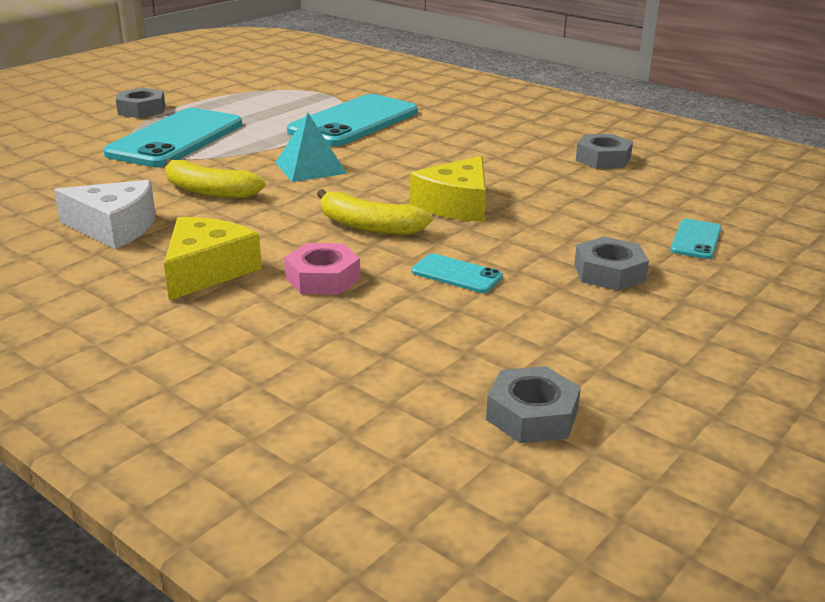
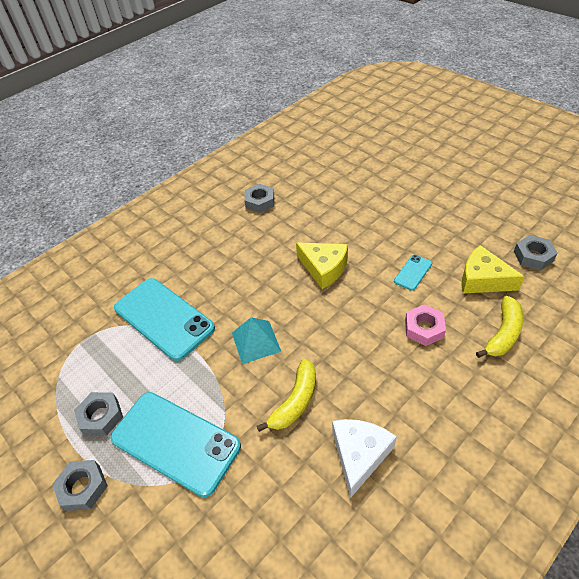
camera: 80 degrees left, 20 degrees up
yellow cheese [164,217,262,300] -> yellow cheese moved to [461,245,525,293]
yellow banana [317,189,433,235] -> yellow banana moved to [476,296,523,358]
grey nut [574,237,649,291] -> grey nut moved to [74,392,123,436]
turquoise phone [670,219,722,259] -> none

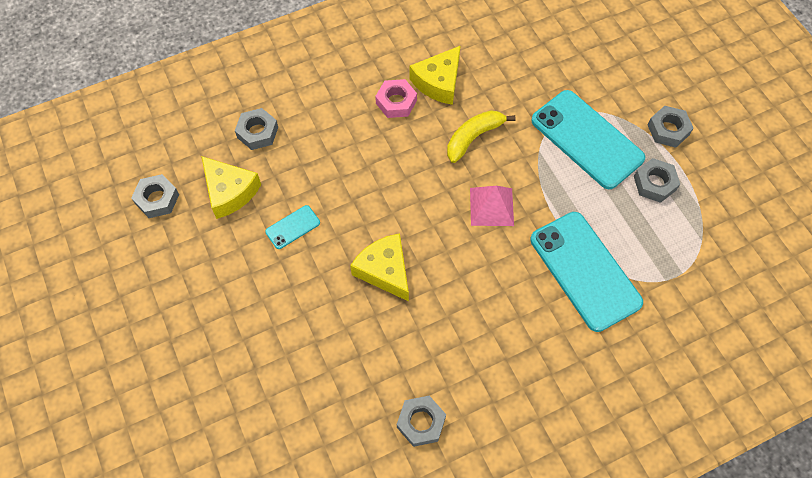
camera: 165 degrees left, 15 degrees up
turquoise pyramid [232,317,281,364] -> pink pyramid [470,186,514,226]
white cheese [332,419,397,498] -> yellow cheese [410,46,461,105]
pink nut [405,304,446,346] -> pink nut moved to [375,79,417,118]
yellow banana [476,296,523,358] -> grey nut [235,108,278,150]

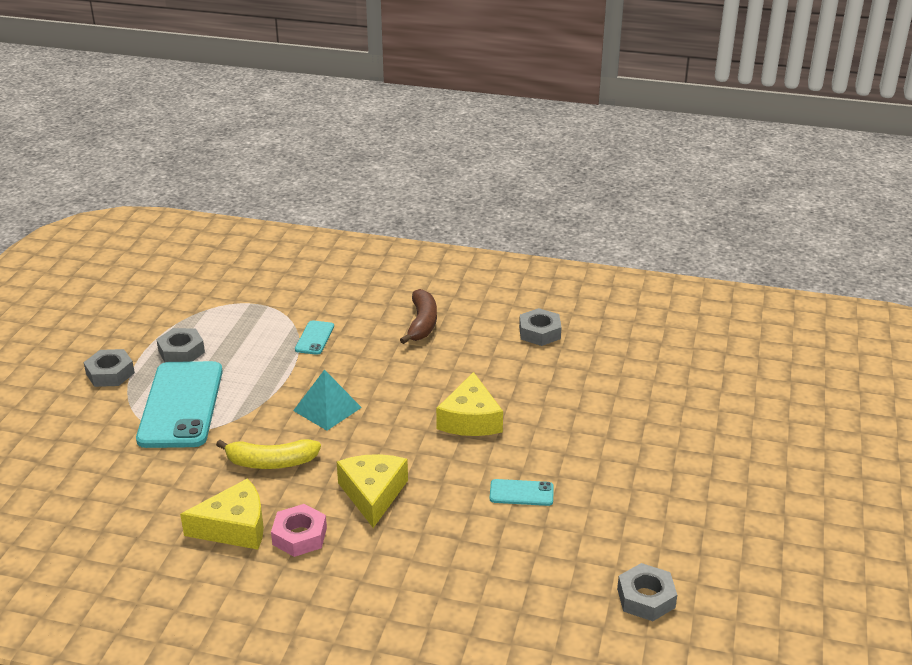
camera: 140 degrees left, 30 degrees down
yellow cheese [201,156,261,219] -> yellow cheese moved to [337,454,408,528]
grey nut [235,108,278,150] -> none
pink pyramid [470,186,514,226] -> turquoise pyramid [293,369,362,431]
turquoise phone [530,212,643,332] -> turquoise phone [295,320,334,355], size x0.44
none -> brown banana [400,289,437,344]

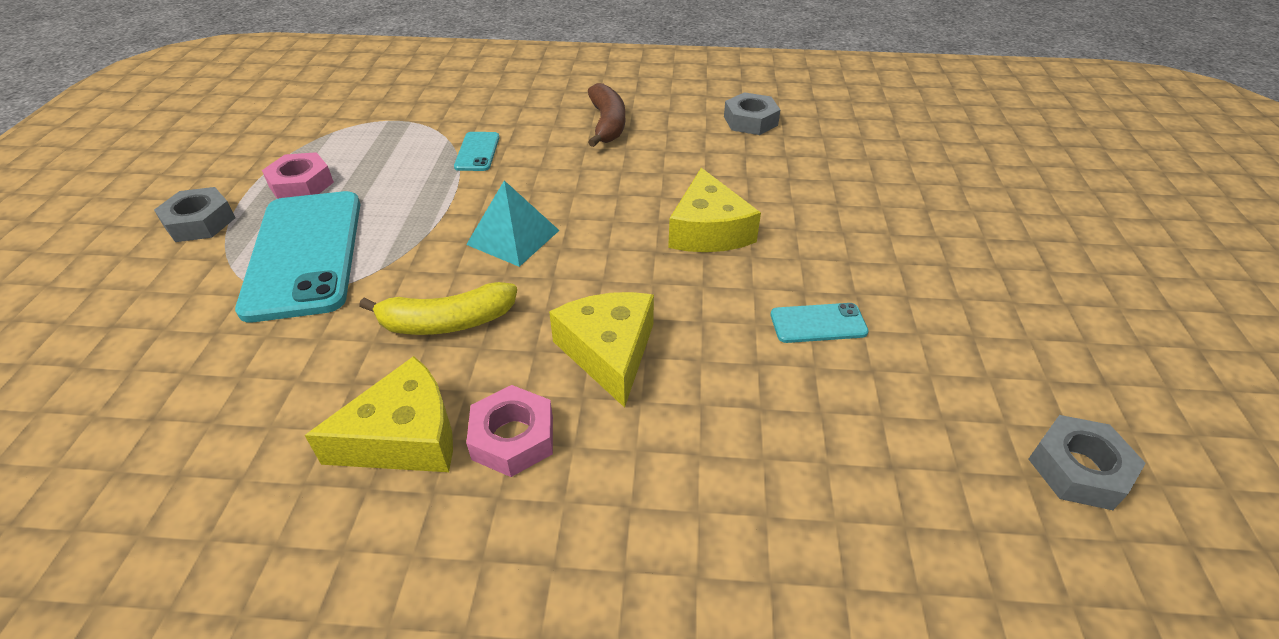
camera: 10 degrees left, 10 degrees up
grey nut [156,328,205,362] -> pink nut [262,152,334,199]

